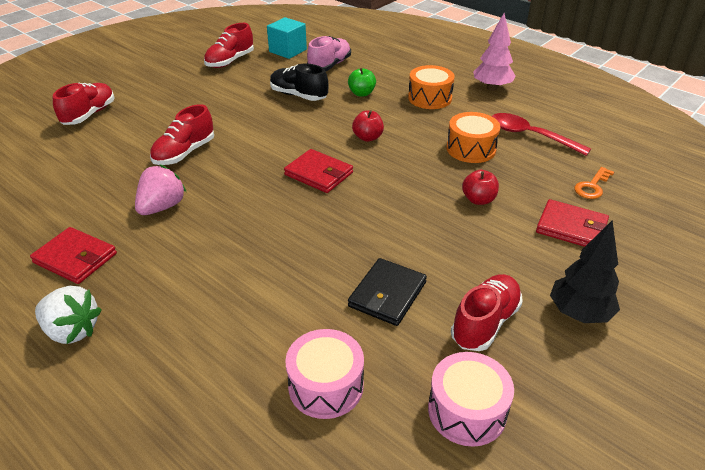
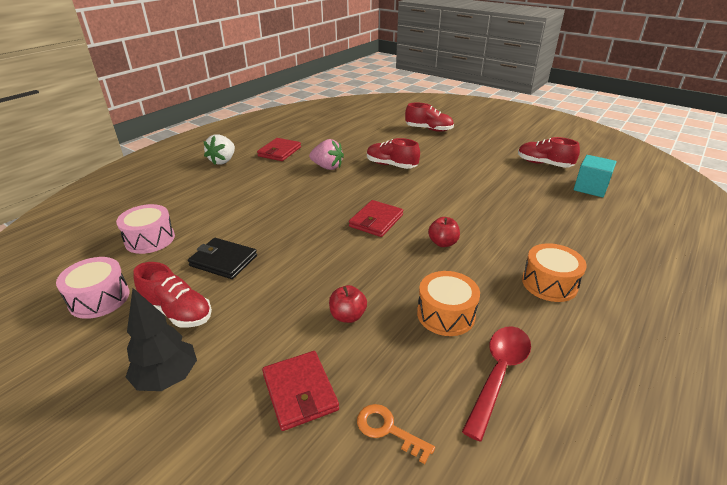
camera: 85 degrees right, 5 degrees down
black shoe [270,63,329,101] -> none
pink shoe [307,36,351,71] -> none
green apple [348,68,376,97] -> none
pink tree [473,13,515,91] -> none
red wallet [536,199,609,247] -> red wallet turned 45 degrees counterclockwise [262,351,339,431]

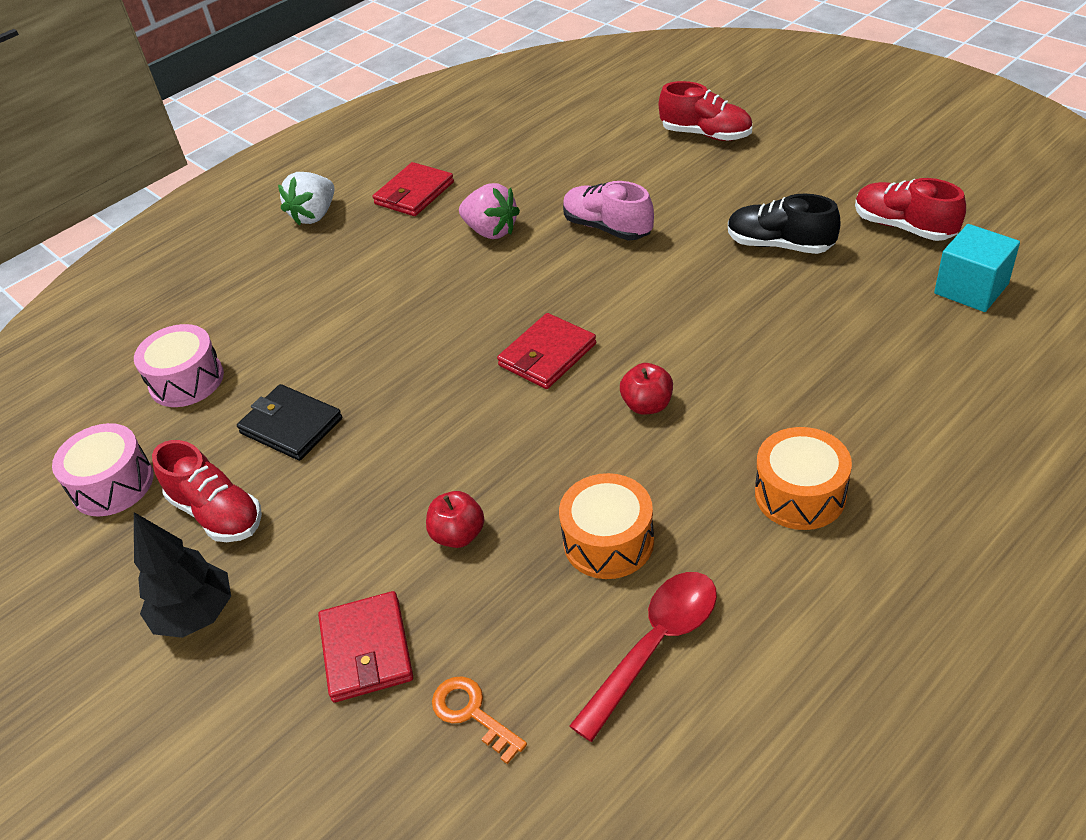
camera: 15 degrees right, 10 degrees up
red shoe [367,138,420,169] -> pink shoe [563,181,654,241]
none -> black shoe [728,194,841,254]

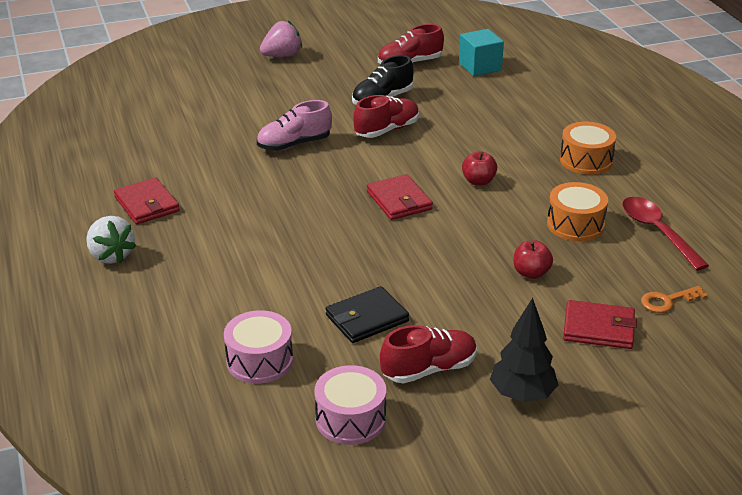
camera: 70 degrees left, 10 degrees down
pink strawberry [459,183,520,239] -> pink strawberry moved to [260,21,302,57]
red shoe [659,81,752,141] -> red shoe moved to [353,95,419,138]

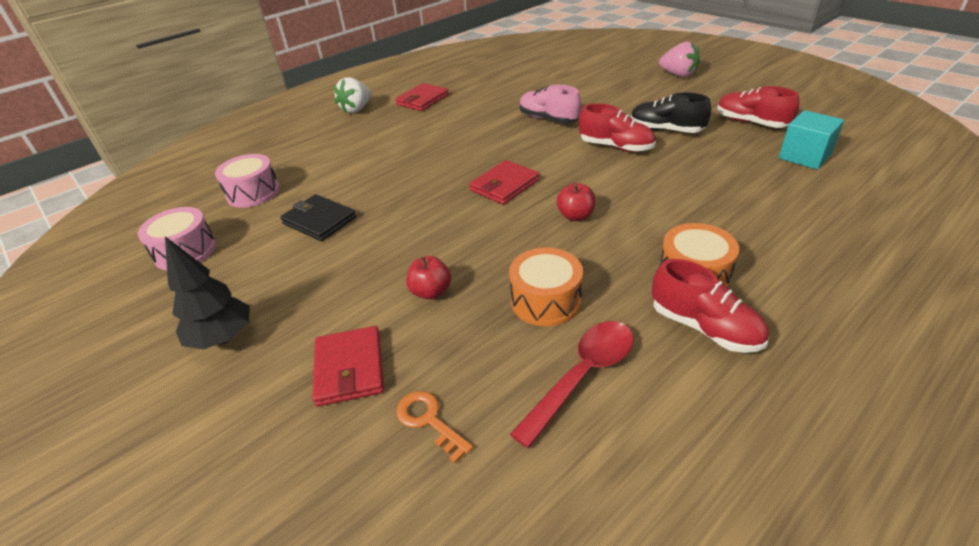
camera: 70 degrees right, 5 degrees up
red shoe [380,325,477,383] -> red shoe moved to [652,259,769,353]

